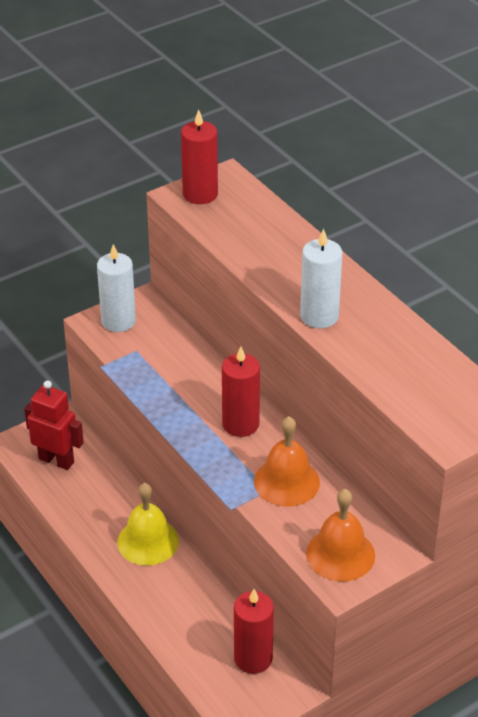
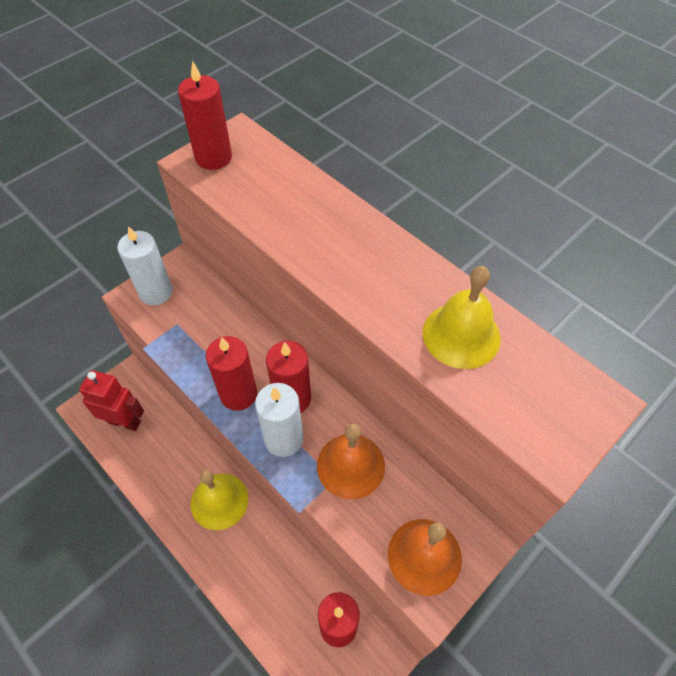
camera: 10 degrees left, 15 degrees up
white candle [300,228,343,328] -> white candle moved to [255,383,303,457]
none -> red candle [206,336,257,411]
none -> yellow bell [423,266,501,369]

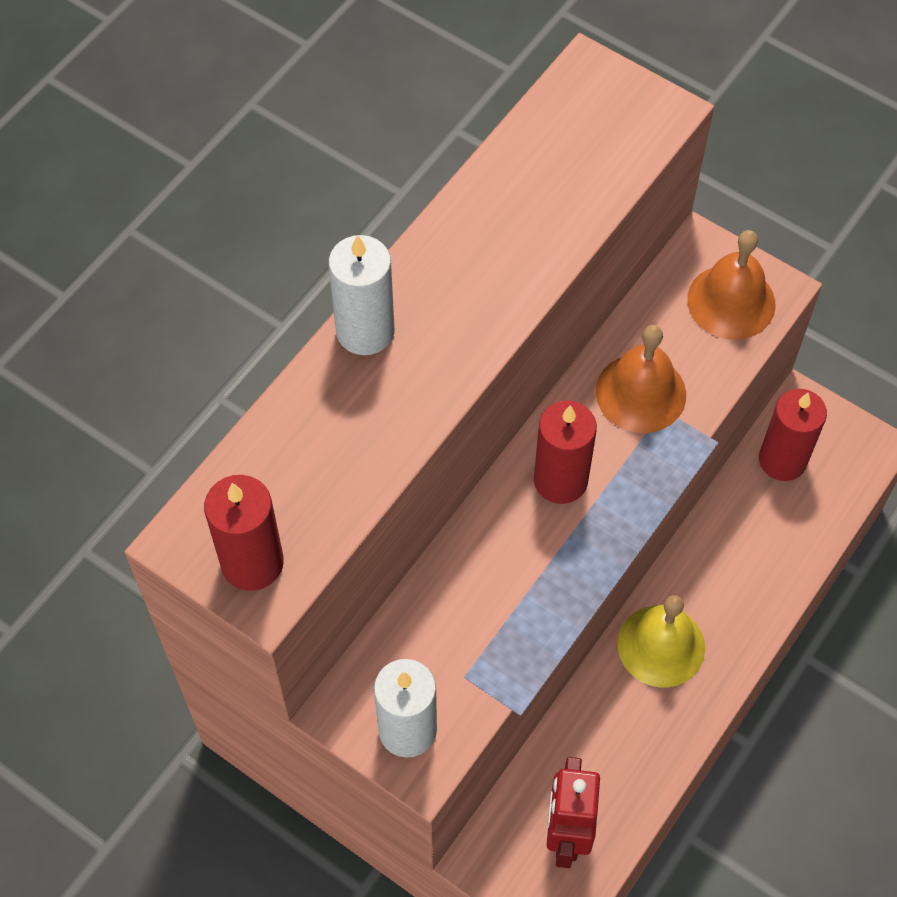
camera: 100 degrees left, 5 degrees up
red candle [206,336,257,411] -> none
white candle [255,383,303,457] -> white candle moved to [328,235,395,355]
yellow bell [423,266,501,369] -> none

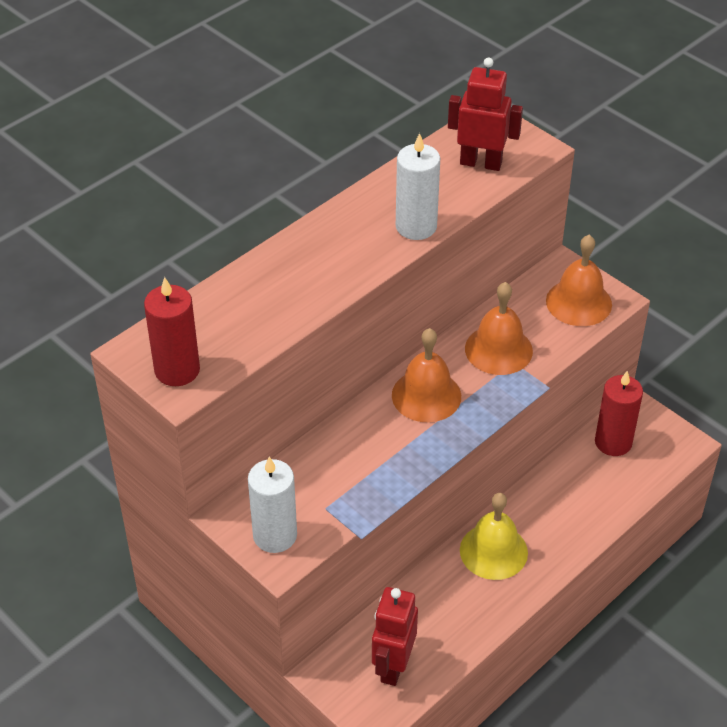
camera: 10 degrees right, 15 degrees down
white candle [328,235,395,355] -> white candle moved to [396,133,440,240]
red candle [534,400,597,504] -> orange bell [392,328,461,422]
none -> red robot [448,57,523,171]

